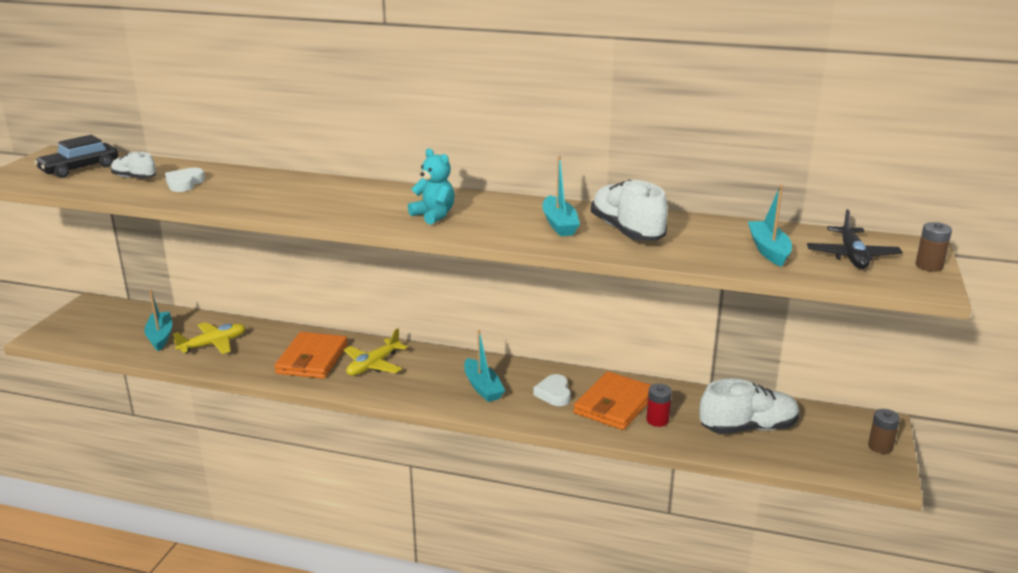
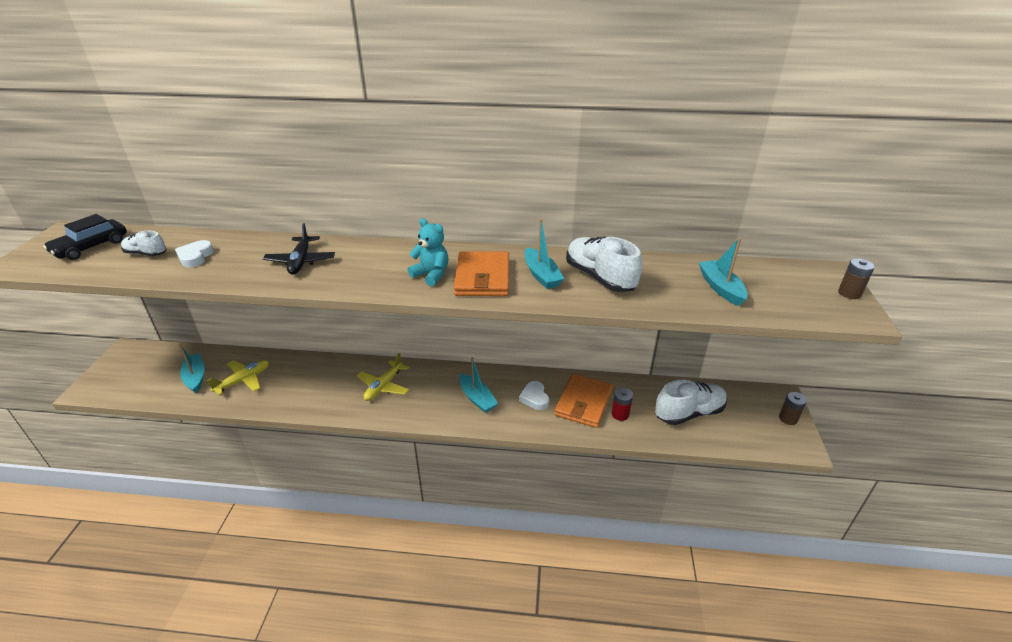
camera: 10 degrees left, 10 degrees up
orange wallet [274,332,348,379] -> orange wallet moved to [454,251,509,296]
black plane [807,209,902,269] -> black plane moved to [263,223,335,275]

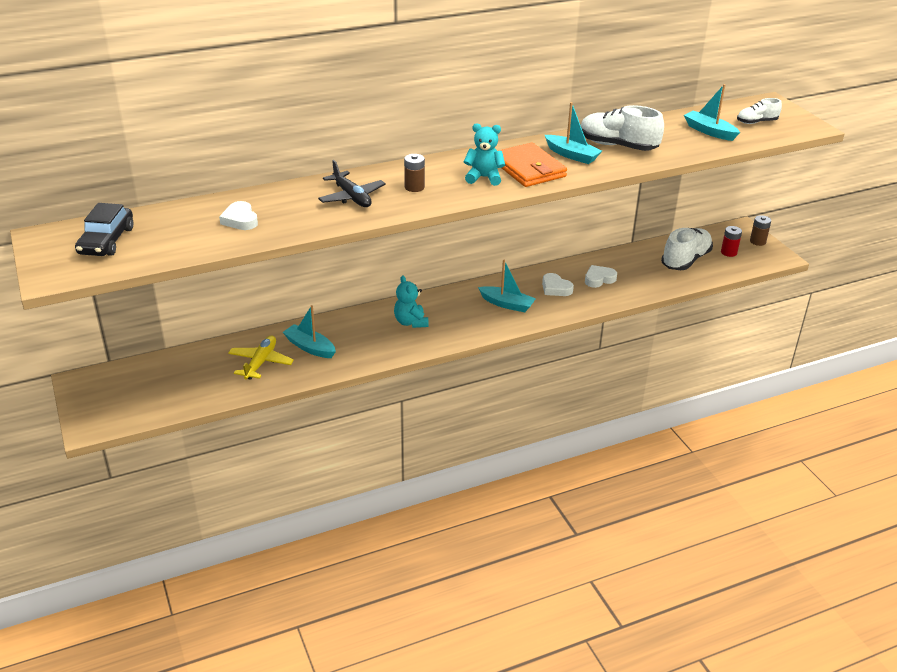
camera: 30 degrees left, 0 degrees up
white shoe [121,231,166,256] -> white shoe moved to [737,98,782,124]
turquoise boat [178,344,205,393] -> turquoise boat moved to [283,305,336,358]
yellow plane [357,353,409,401] -> turquoise teddy bear [394,276,428,328]
orange wallet [554,374,613,428] -> white heart [585,265,617,288]
red battery [612,388,633,421] -> red battery moved to [721,226,742,257]
brown battery [838,258,875,299] -> brown battery moved to [404,154,425,192]

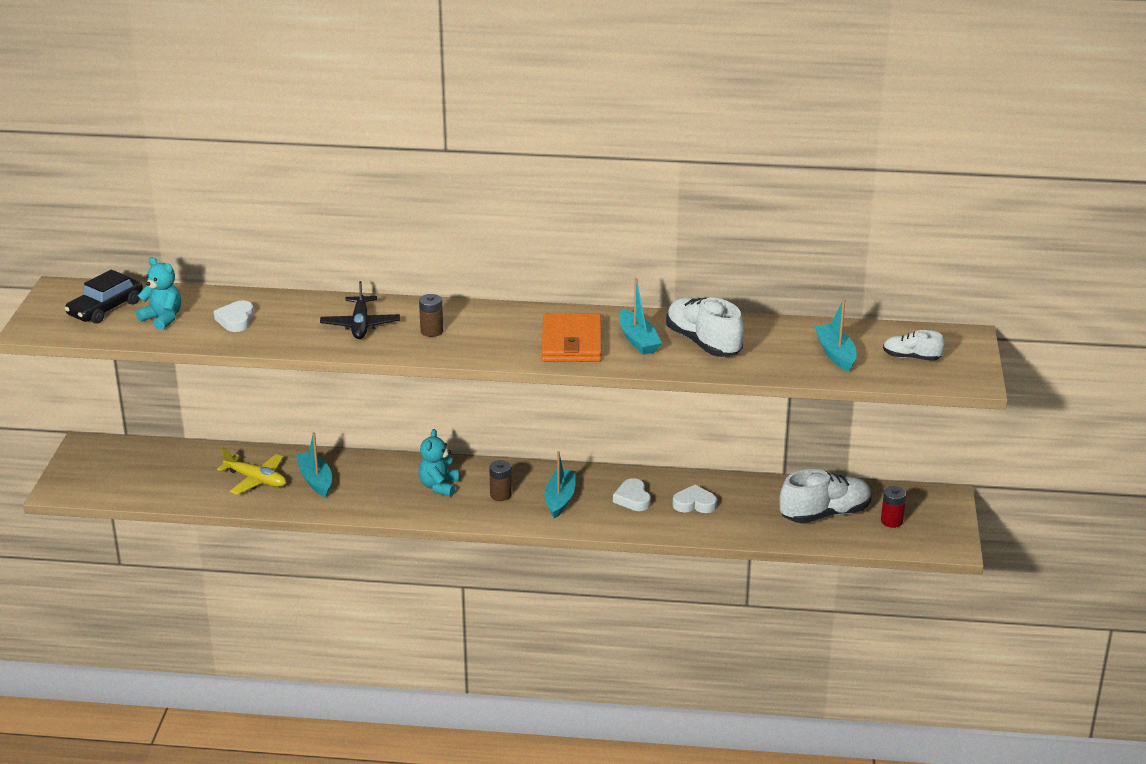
camera: 30 degrees right, 5 degrees down
yellow plane [228,336,294,380] -> yellow plane turned 75 degrees clockwise [217,447,286,495]
turquoise teddy bear [464,123,505,186] -> turquoise teddy bear moved to [136,257,181,330]
turquoise boat [478,260,536,312] -> turquoise boat turned 135 degrees counterclockwise [544,451,575,519]
brown battery [750,215,771,246] -> brown battery moved to [489,460,512,501]

